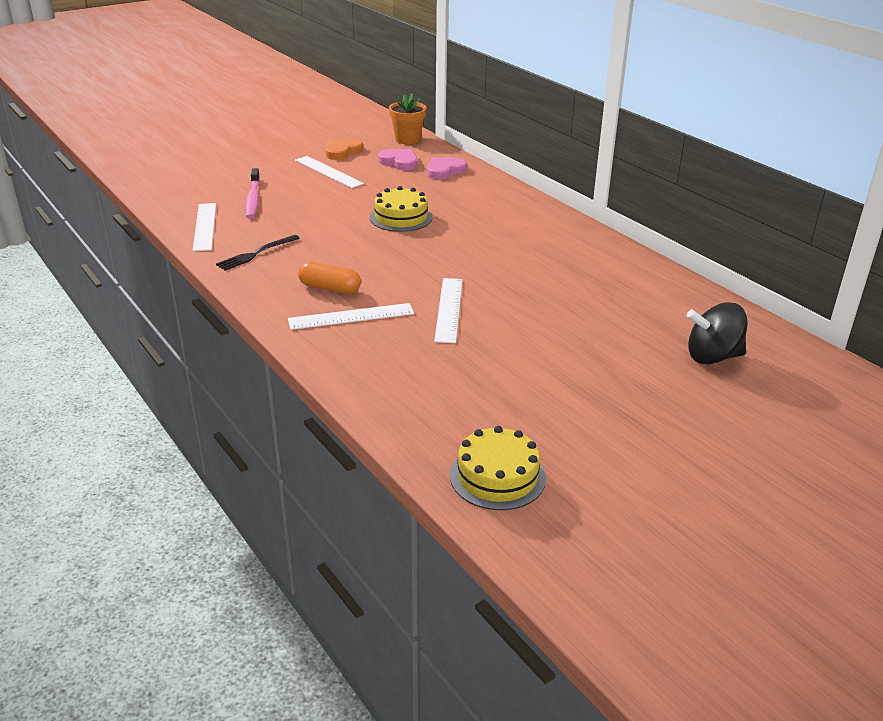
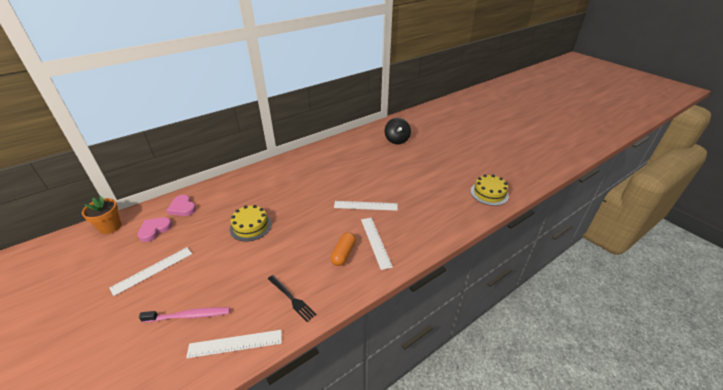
camera: 90 degrees left, 5 degrees up
orange heart [326,139,363,160] -> none

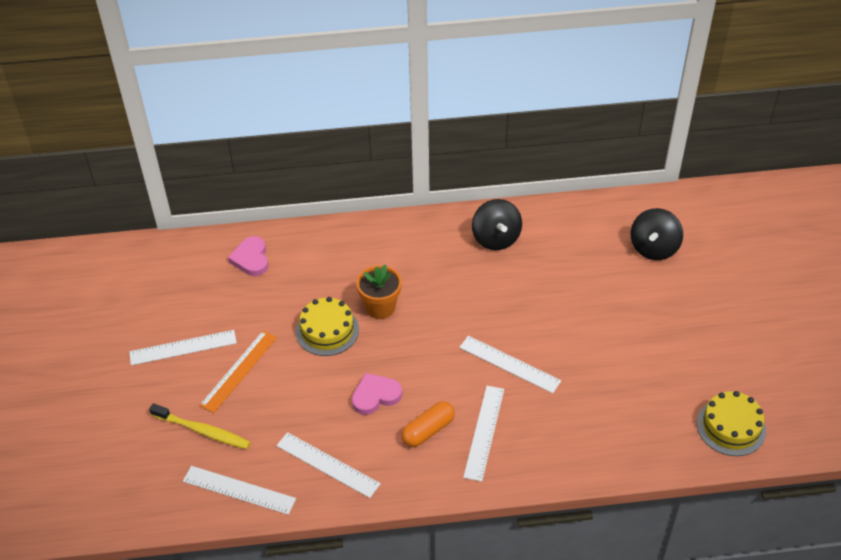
camera: 30 degrees right, 10 degrees up
orange flower pot [82,196,121,234] -> orange flower pot moved to [356,264,402,319]
pink heart [137,217,172,242] -> pink heart moved to [352,373,402,415]
pink toothbrush [139,307,230,323] -> yellow toothbrush [149,403,251,449]
black fork [268,275,316,322] -> white ruler [276,432,381,498]
none -> orange ruler [199,331,277,413]
none -> black spinning top [472,199,522,250]

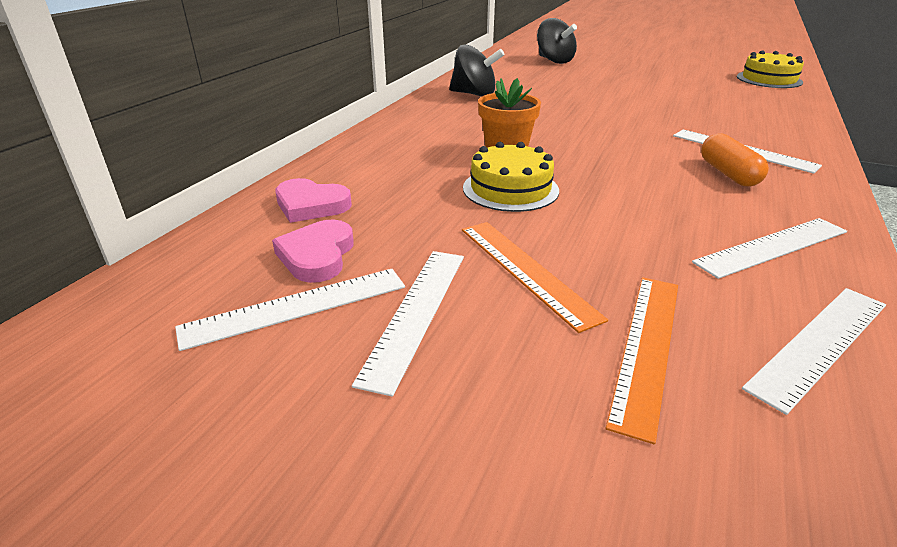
camera: 60 degrees left, 15 degrees down
yellow toothbrush [149,403,251,449] -> orange ruler [606,277,678,444]
pink heart [352,373,402,415] -> pink heart moved to [272,220,354,283]
white ruler [459,336,561,393] -> white ruler moved to [175,269,405,351]

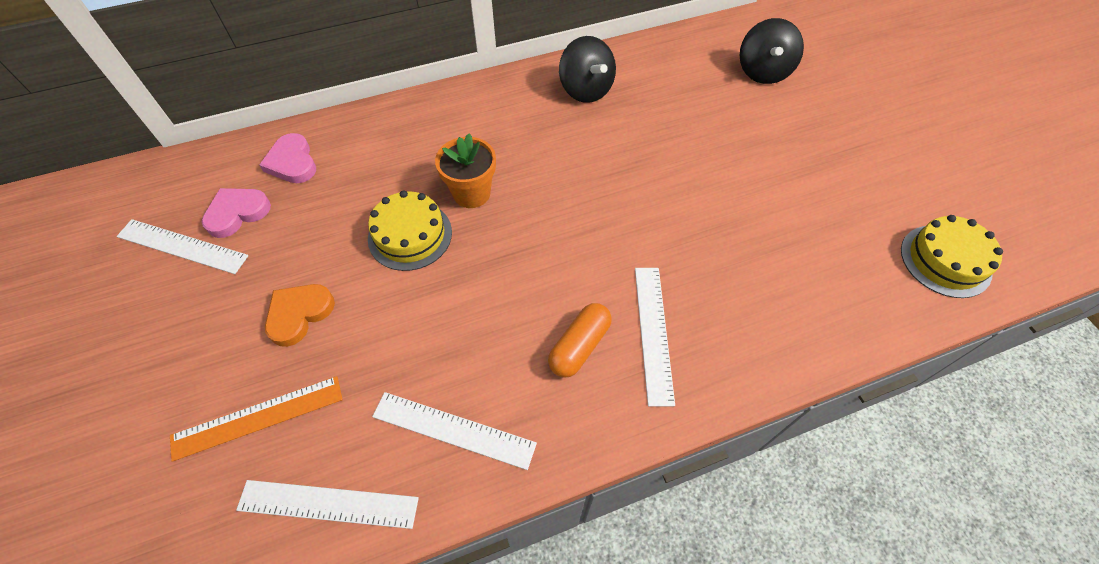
camera: 45 degrees right, 25 degrees up
white ruler [352,251,464,397] -> none
orange ruler [462,222,608,333] -> orange heart [265,284,335,347]

